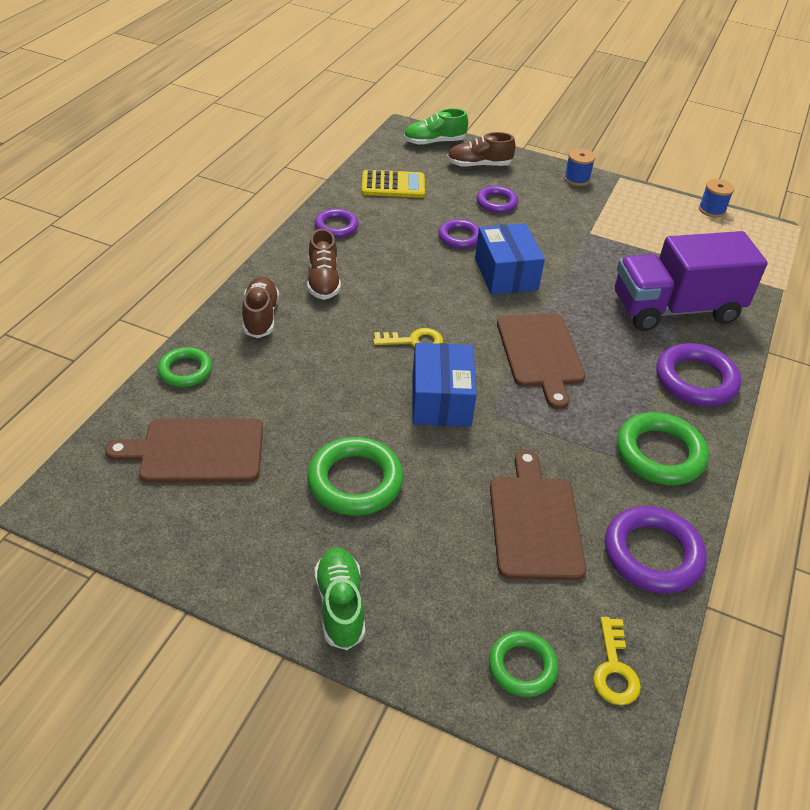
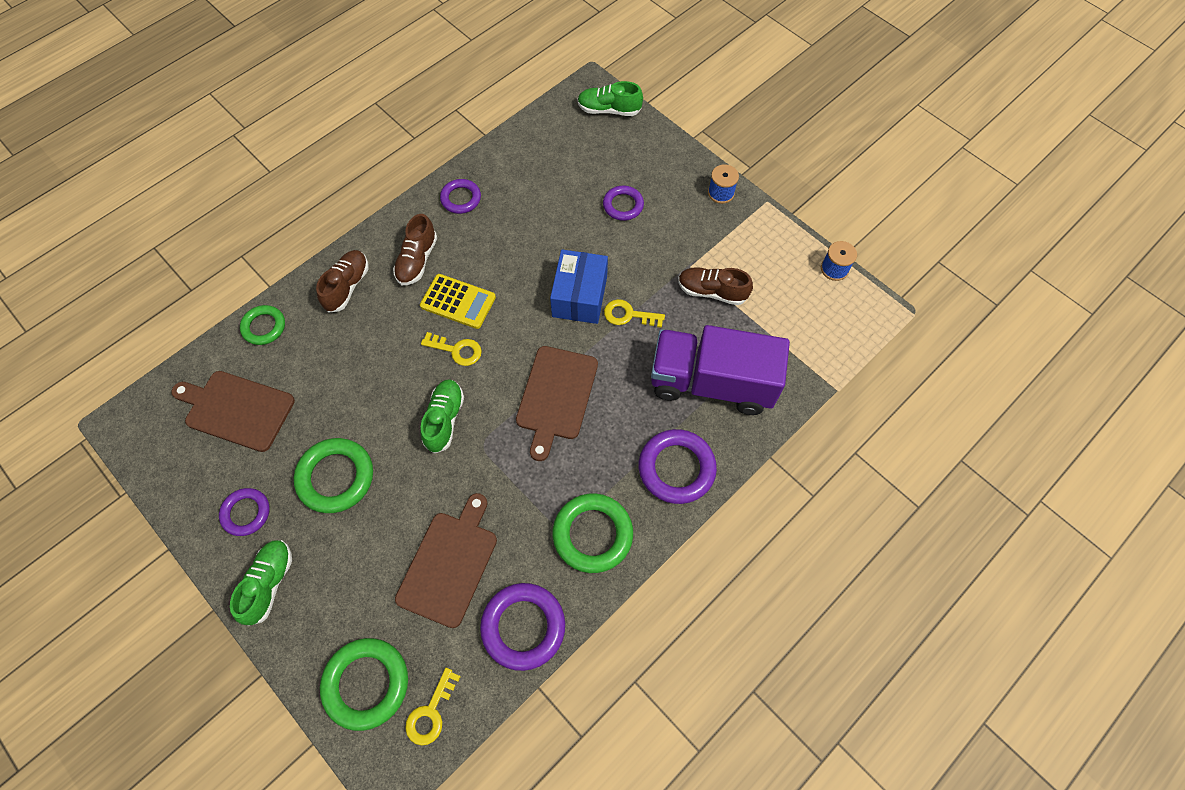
camera: 25 degrees right, 20 degrees up
yellow calculator [362,170,425,198] -> yellow calculator moved to [420,274,496,329]
blue box [413,343,477,427] -> green shoe [420,379,464,453]
purple ring [438,219,479,249] -> purple ring moved to [219,488,270,536]
brown shoe [447,132,516,167] -> brown shoe moved to [678,267,753,305]
green ring [489,631,558,697] -> green ring [320,638,408,731], size x1.62
none -> yellow key [604,299,665,328]

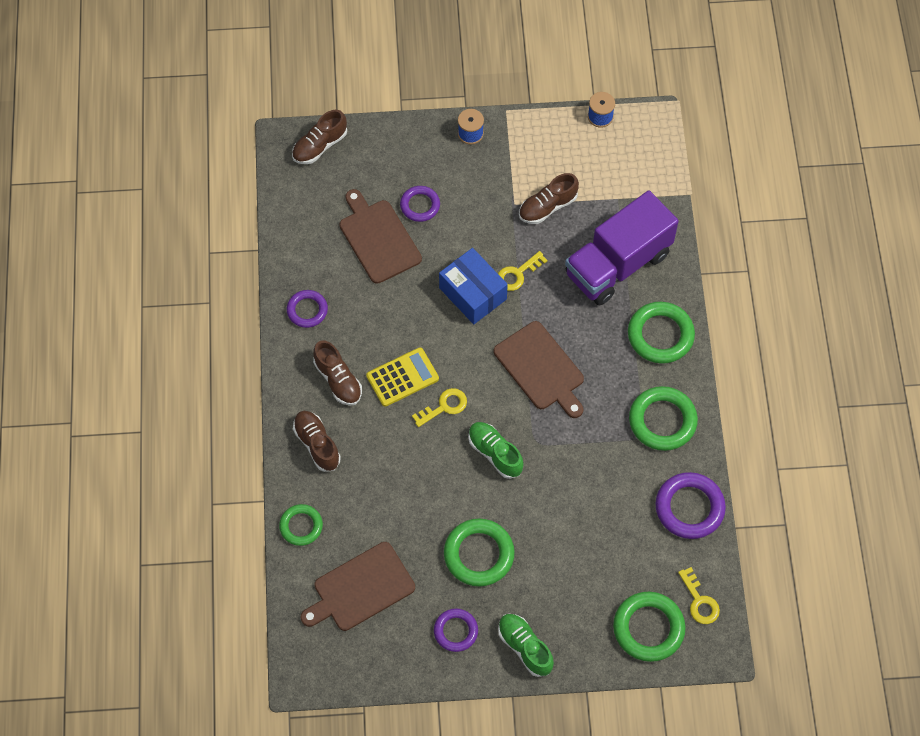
camera: 50 degrees left, 0 degrees up
brown cutting board [395,493,497,628] -> brown cutting board moved to [339,189,422,284]
green shoe [577,81,643,116] -> brown shoe [292,110,347,164]
purple ring [639,429,717,504] -> green ring [628,302,695,364]

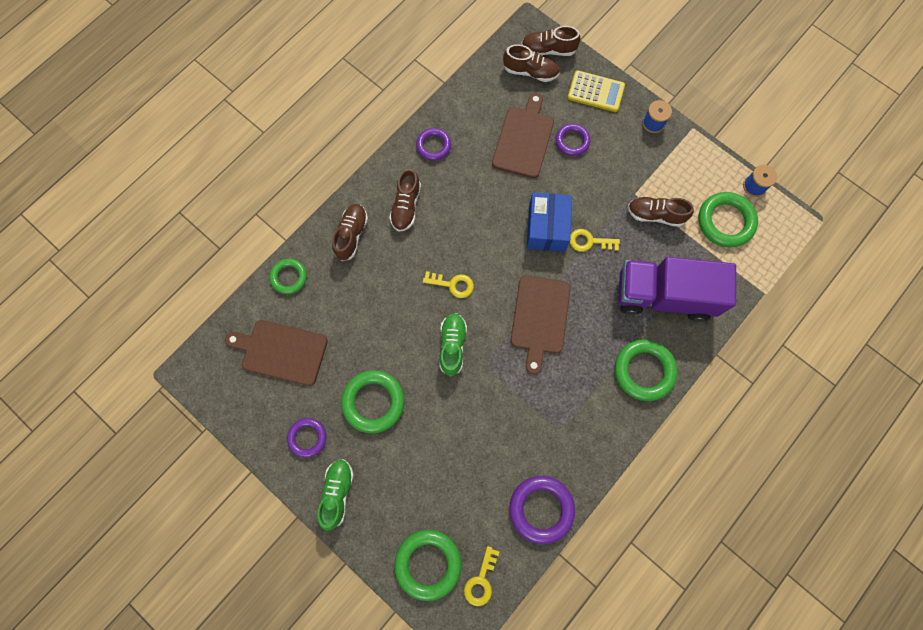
camera: 45 degrees right, 10 degrees up
yellow calculator [366,347,439,407] -> yellow calculator moved to [568,70,625,112]
green ring [629,386,698,451] -> green ring moved to [698,192,758,247]
none -> brown shoe [503,44,559,82]

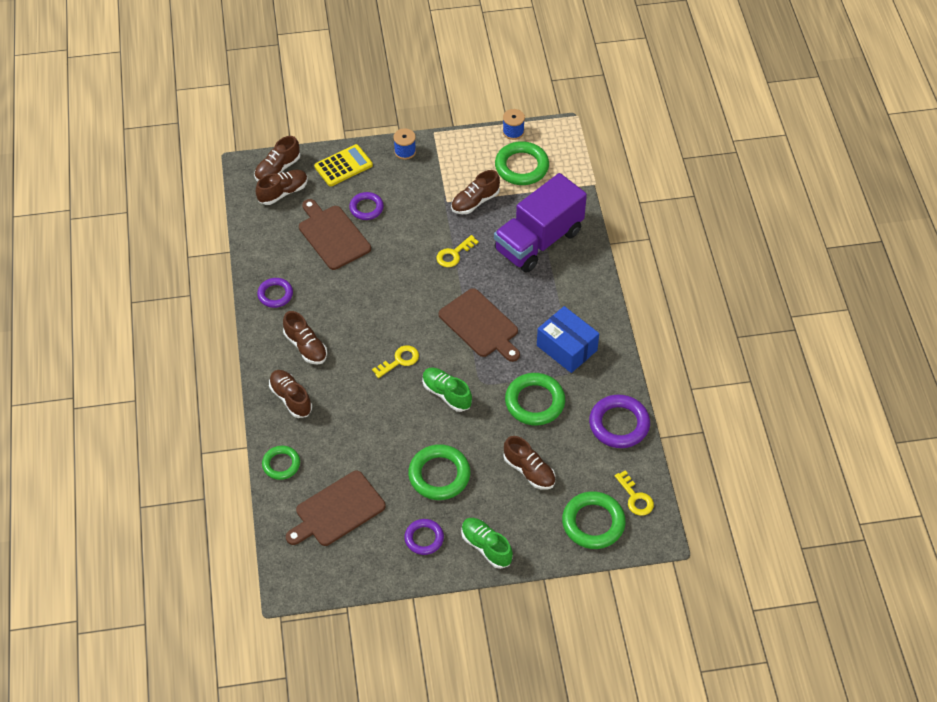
camera: 50 degrees left, 20 degrees down
blue box [527,193,572,252] -> blue box moved to [537,306,599,373]
green ring [615,339,677,401] -> green ring moved to [505,373,565,426]
none -> brown shoe [503,436,556,490]

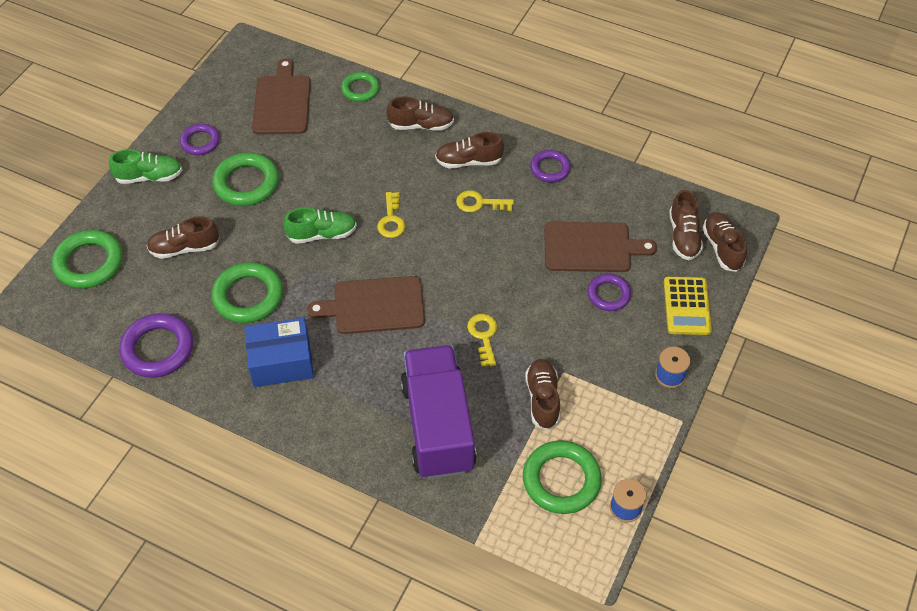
camera: 125 degrees right, 0 degrees up
yellow key [615,470,654,516] -> yellow key moved to [456,190,514,212]

